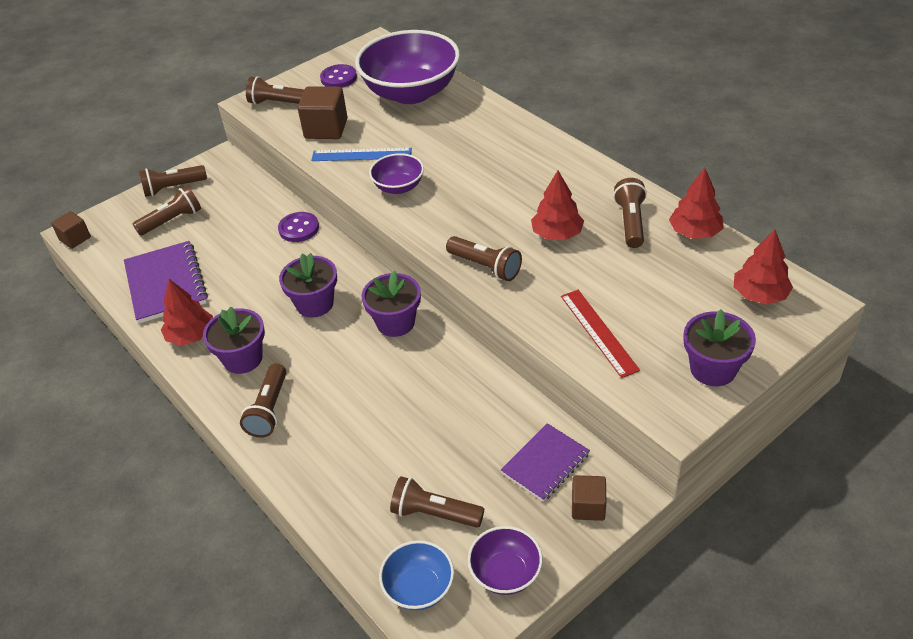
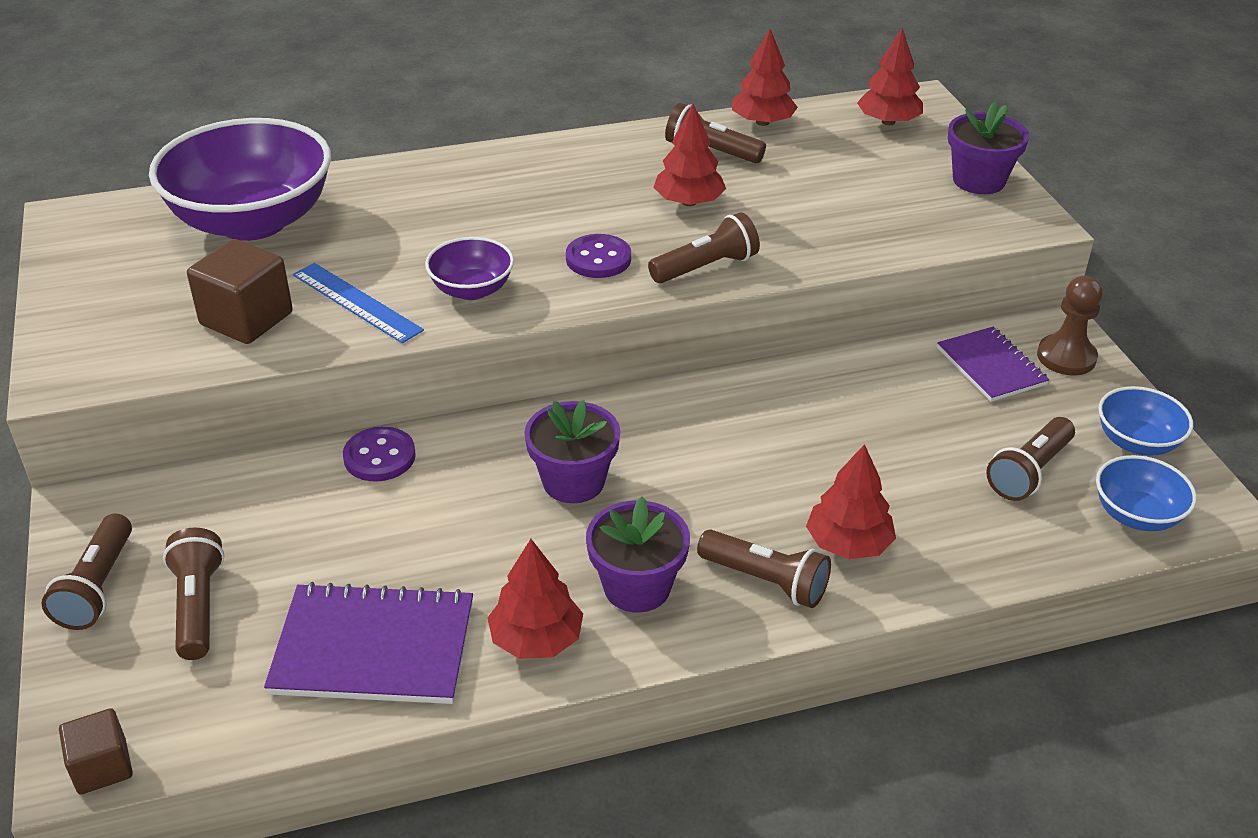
camera: 70 degrees left, 5 degrees down
brown flashlight [246,76,304,105] -> none
blue ruler [311,148,412,161] -> blue ruler turned 75 degrees counterclockwise [293,263,424,343]
purple button [320,64,357,88] -> purple button moved to [566,234,631,278]
purple flower pot [361,271,421,337] -> none
purple bowl [468,526,543,595] -> blue bowl [1098,386,1193,456]
red ruler [561,290,640,378] -> none
brown cube [572,475,606,521] -> brown pawn [1037,276,1103,376]
none -> red tree [806,444,896,559]

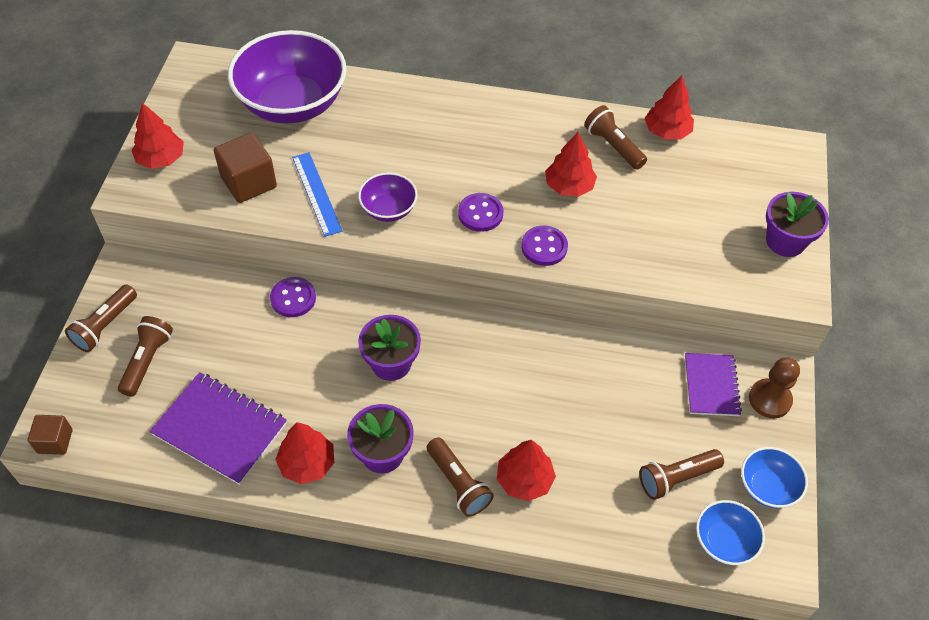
camera: 25 degrees right, 15 degrees up
brown flashlight [648,212,760,283] -> purple button [521,225,568,266]
red tree [857,28,923,125] -> red tree moved to [132,103,184,169]

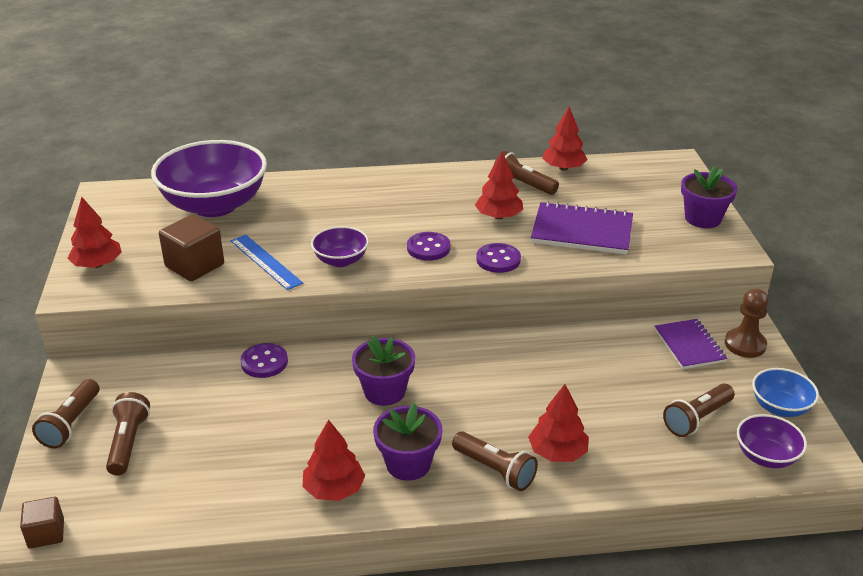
camera: 15 degrees left, 20 degrees down
purple notebook [150,372,287,485] -> purple notebook moved to [531,201,633,255]
blue bowl [696,500,765,565] -> purple bowl [737,414,807,468]

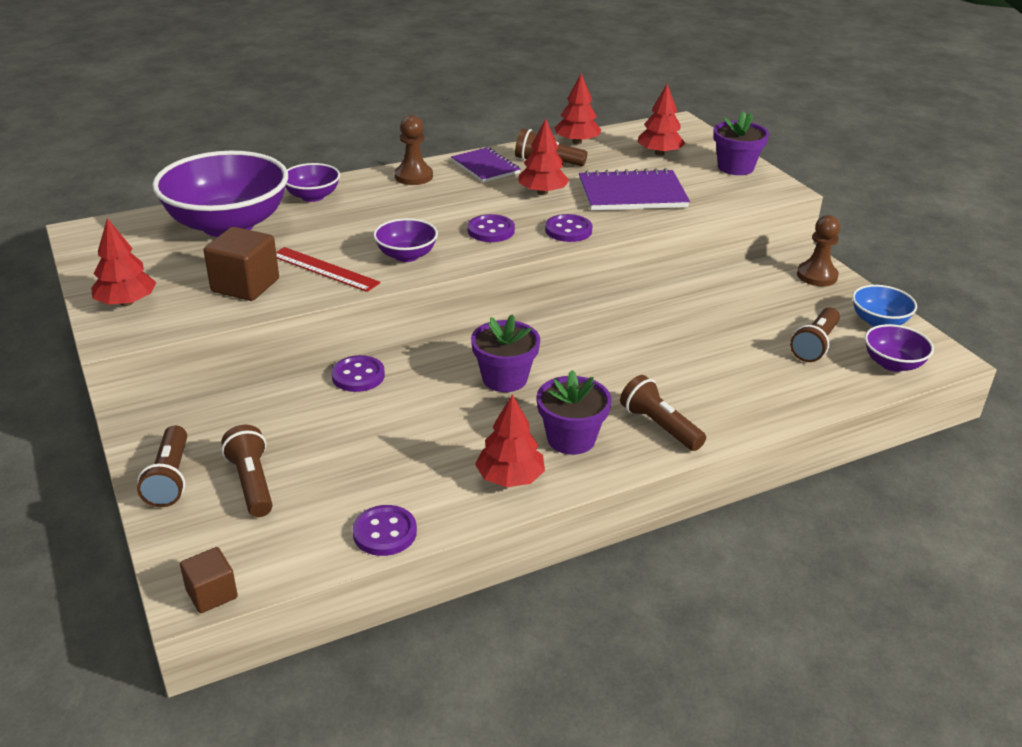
camera: 20 degrees left, 0 degrees up
blue ruler [231,235,303,290] -> red ruler [276,247,381,292]
brown flashlight [452,432,538,491] -> brown flashlight turned 150 degrees counterclockwise [620,375,706,451]
red tree [528,384,589,462] -> red tree moved to [638,83,686,156]
purple notebook [655,319,727,369] -> purple notebook moved to [451,147,521,183]
none -> purple bowl [286,163,340,202]
none -> purple button [352,505,417,556]
none -> brown pawn [395,115,433,185]

